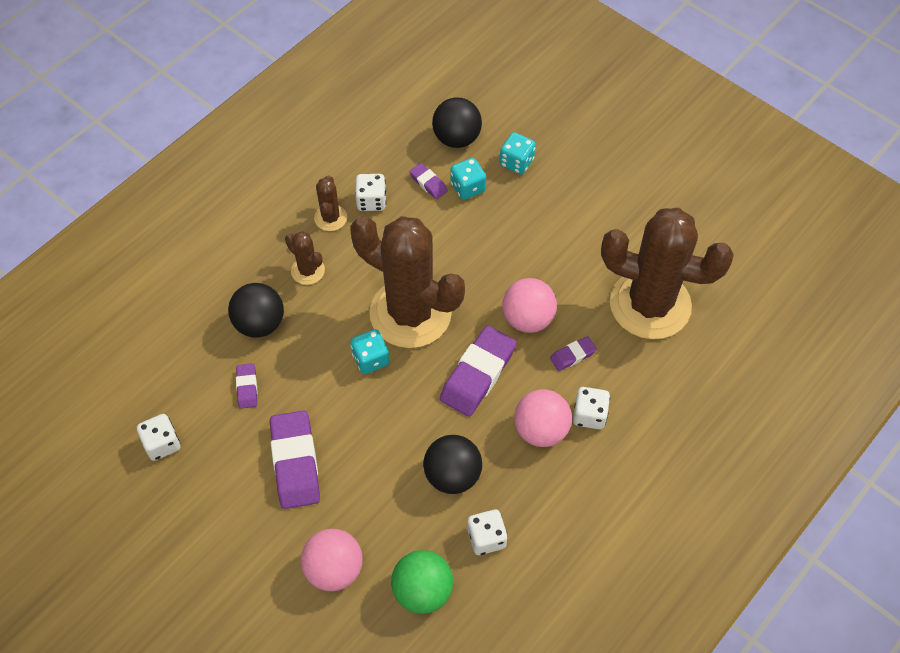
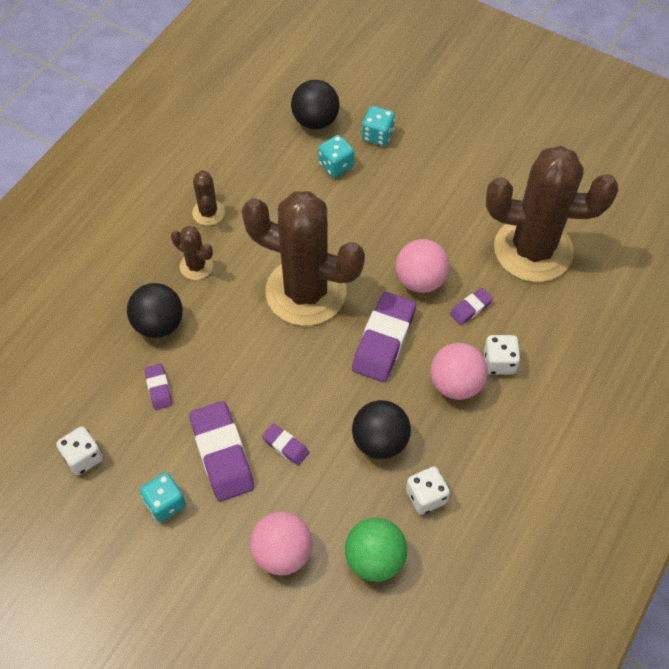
camera: 10 degrees left, 0 degrees up
turquoise dice [350,329,390,374] -> turquoise dice moved to [140,473,186,522]
white dice [355,174,386,211] -> none
purple eraser [409,163,448,199] -> purple eraser moved to [262,424,309,466]

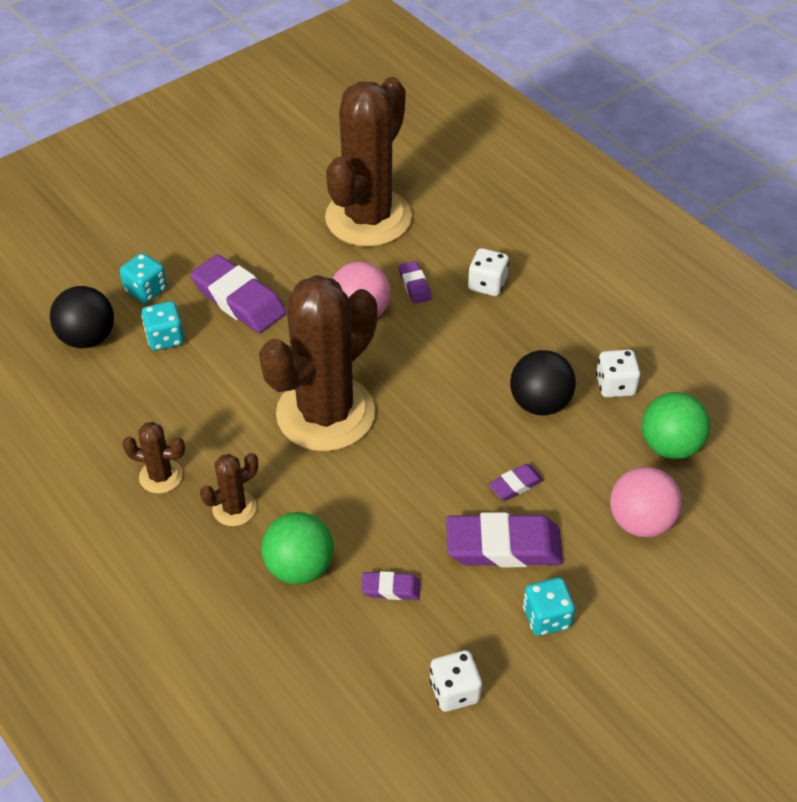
camera: 70 degrees left, 10 degrees down
black ball [127,283,183,338] -> green ball [261,512,334,585]
purple eraser [352,292,416,382] -> purple eraser moved to [190,254,286,333]
pink ball [430,343,488,400] -> none

